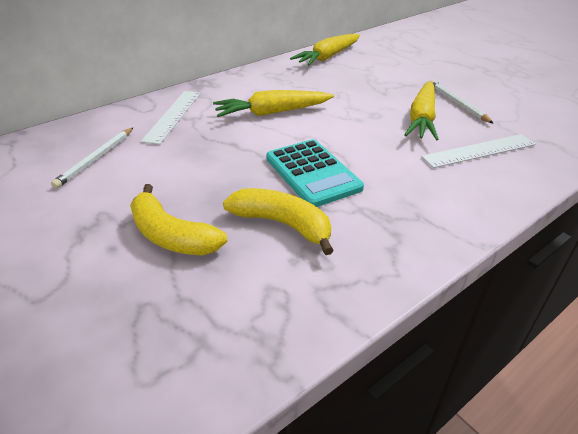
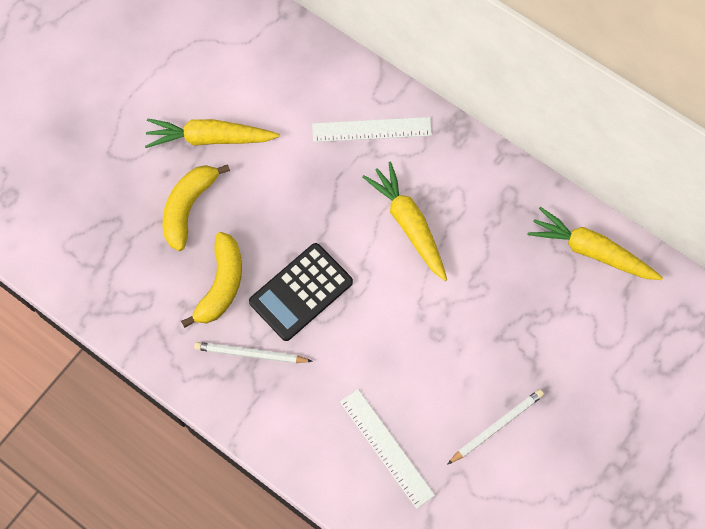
camera: 75 degrees right, 30 degrees up
white pencil [51,127,134,189] -> white pencil moved to [194,342,313,363]
turquoise calculator [266,139,364,207] -> black calculator [249,243,353,341]
yellow carrot [404,81,439,140] -> yellow carrot moved to [145,118,280,148]

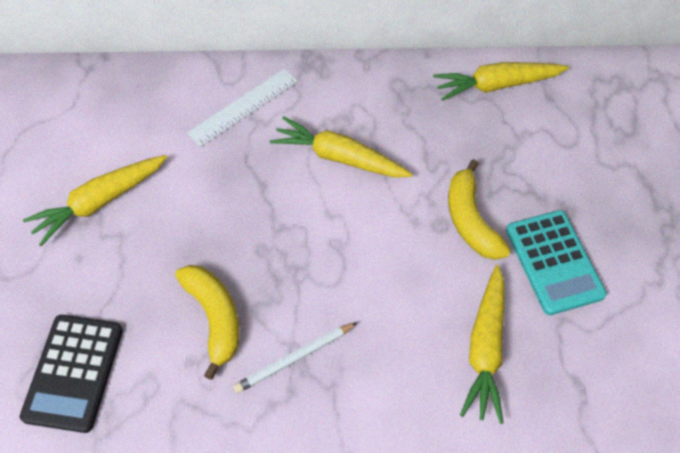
camera: 40 degrees left, 10 degrees down
yellow banana [162,164,230,251] -> yellow banana moved to [448,159,511,260]
black calculator [249,243,353,341] -> black calculator moved to [20,315,123,433]
white ruler [340,389,435,509] -> yellow carrot [460,265,504,424]
white pencil [447,389,544,465] -> turquoise calculator [506,210,607,315]

